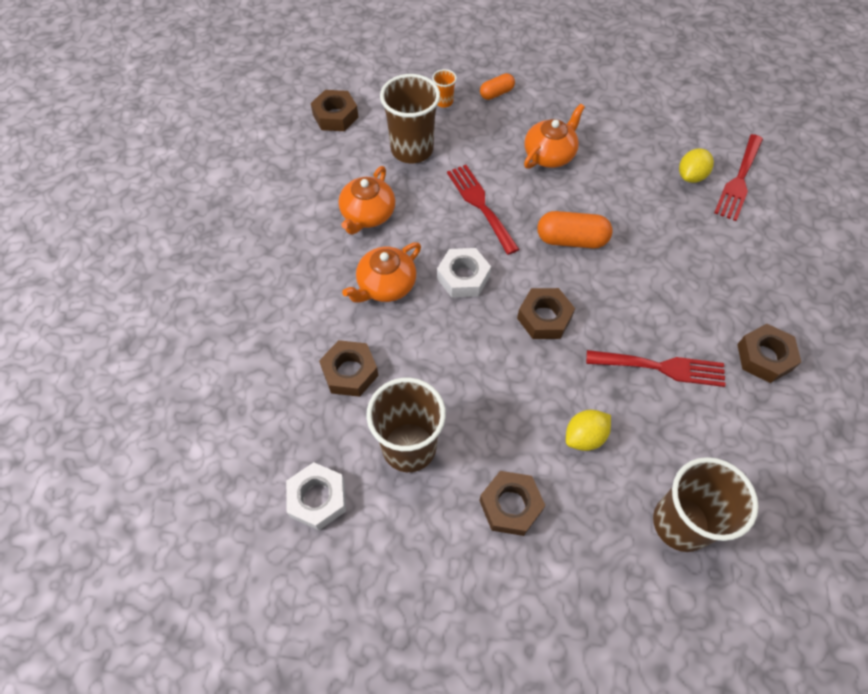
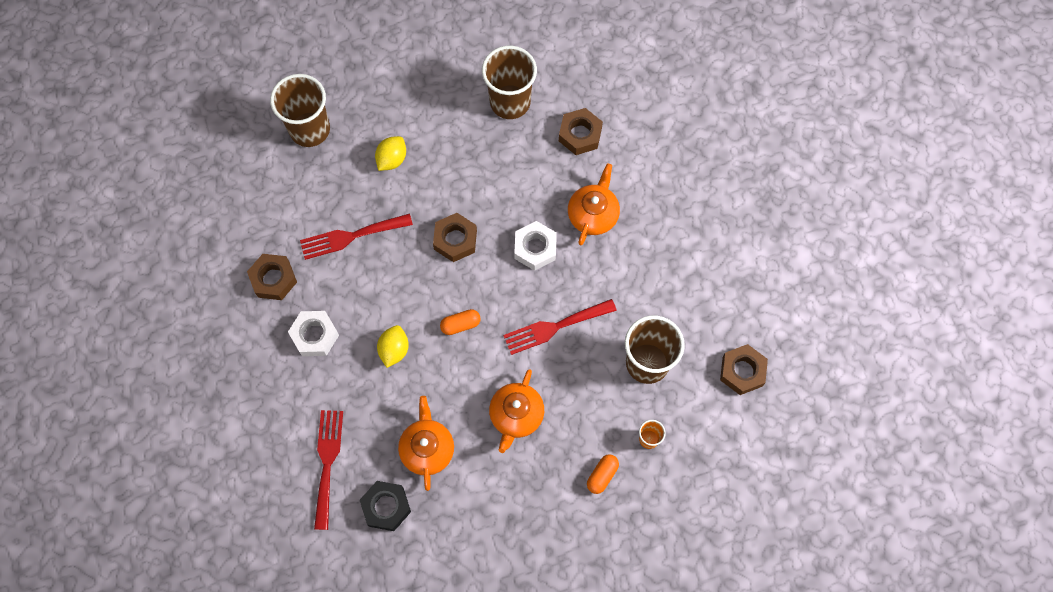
camera: 155 degrees right, 10 degrees up
white nut [286,462,346,530] -> white nut moved to [288,311,339,356]
orange teapot [339,166,396,235] -> orange teapot moved to [398,396,454,491]
red fork [447,165,519,255] -> red fork turned 120 degrees clockwise [503,299,617,355]
brown nut [479,471,546,536] -> none
orange capsule [537,211,613,248] -> orange capsule [440,309,481,335], size x0.61
yellow lemon [679,148,714,183] -> yellow lemon moved to [377,325,409,368]
none -> black nut [360,481,411,531]

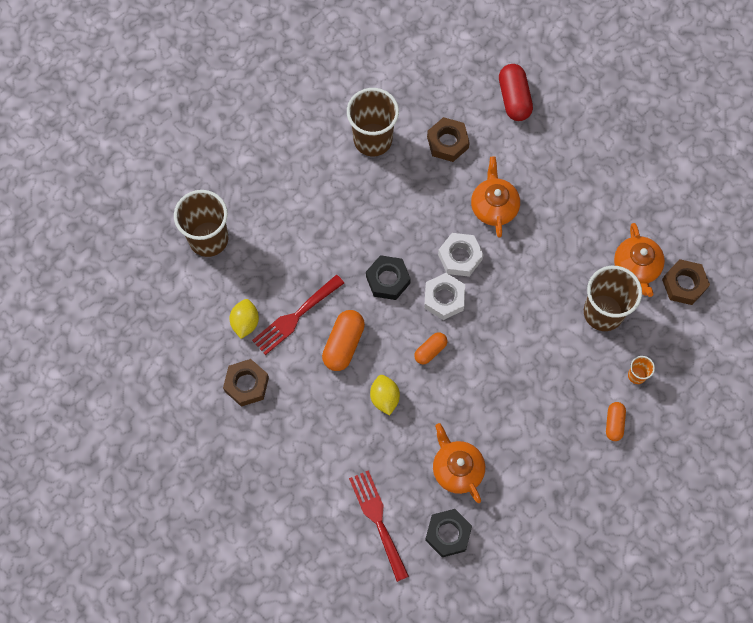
camera: 25 degrees left, 0 degrees up
white nut [288,311,339,356] -> white nut moved to [424,273,465,320]
yellow lemon [375,136,406,171] -> yellow lemon moved to [229,299,259,339]
brown nut [433,213,477,262] -> black nut [366,255,411,300]
orange teapot [489,369,544,453] -> orange teapot moved to [614,223,665,297]
red fork [503,299,617,355] -> none
none -> orange capsule [322,310,365,371]
none -> red capsule [499,64,533,121]

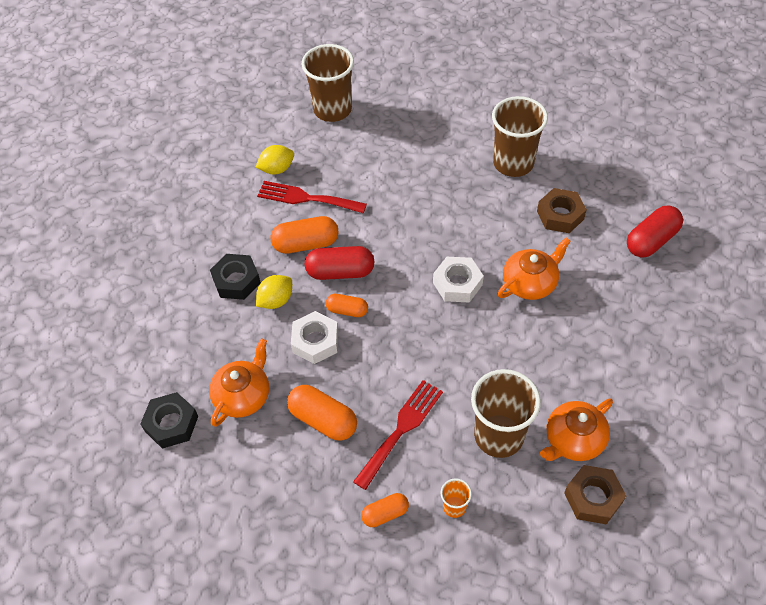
camera: 60 degrees right, 15 degrees down
brown nut [223,359,269,407] -> none
red fork [349,470,409,582] -> red fork moved to [353,380,443,490]
black nut [366,255,411,300] -> black nut moved to [210,254,261,300]
white nut [424,273,465,320] -> white nut moved to [291,311,338,364]
none -> orange capsule [287,385,357,441]
none -> red capsule [305,246,375,280]

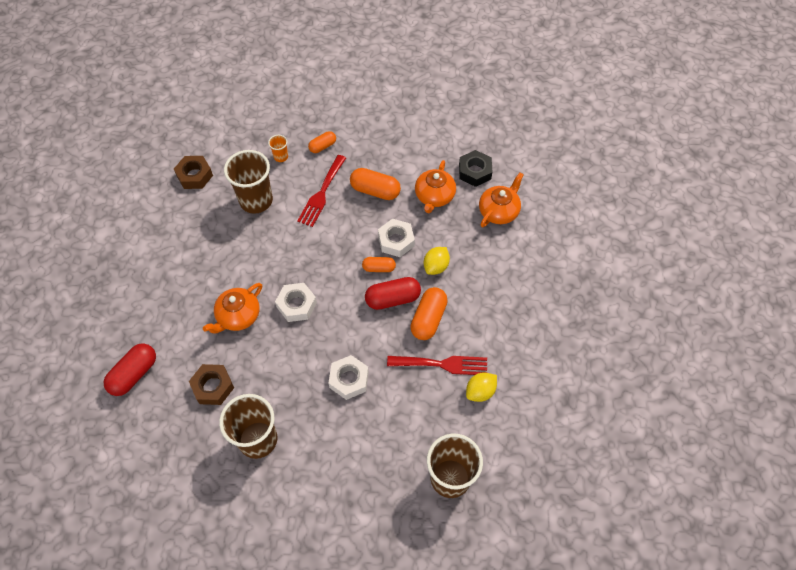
camera: 165 degrees right, 5 degrees up
black nut [210,254,261,300] -> none
orange capsule [271,216,338,254] -> orange capsule turned 45 degrees counterclockwise [410,287,448,340]
orange teapot [540,398,613,461] -> orange teapot moved to [479,173,524,227]
none -> white nut [329,355,369,400]

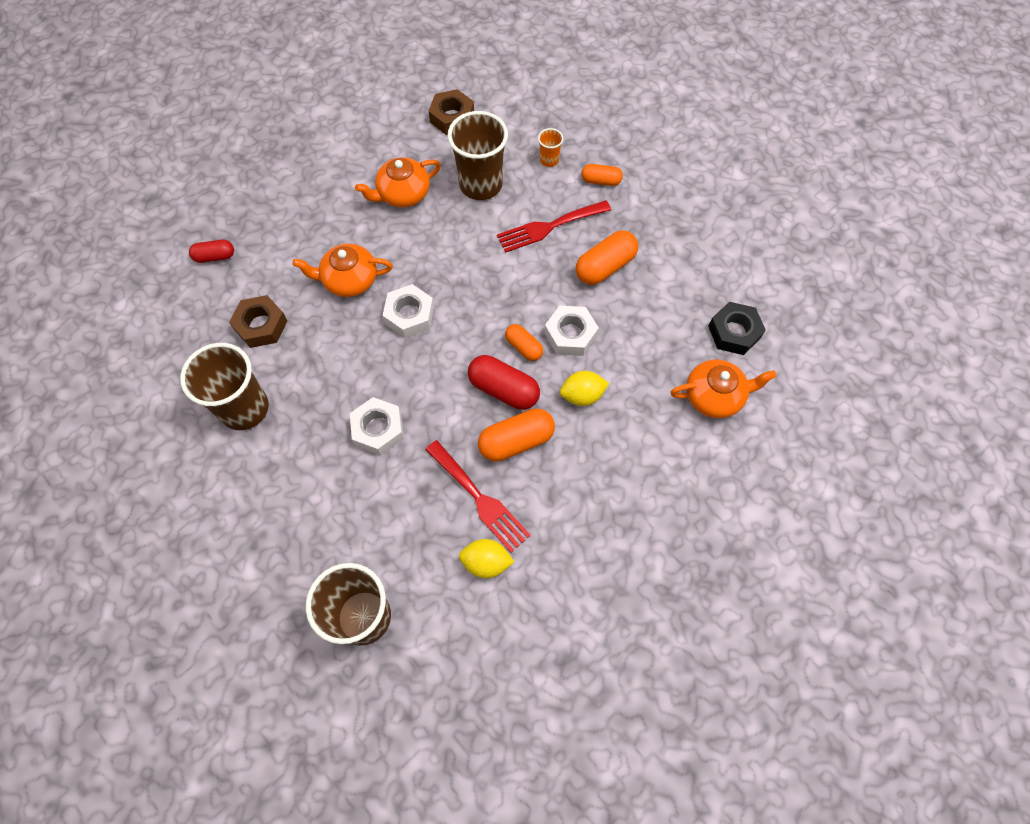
camera: 45 degrees right, 5 degrees up
red capsule [104,343,156,396] -> red capsule [189,240,234,263], size x0.61
orange capsule [350,168,401,200] -> orange capsule turned 75 degrees clockwise [576,230,638,285]
orange teapot [415,160,456,213] -> orange teapot moved to [355,157,441,208]

